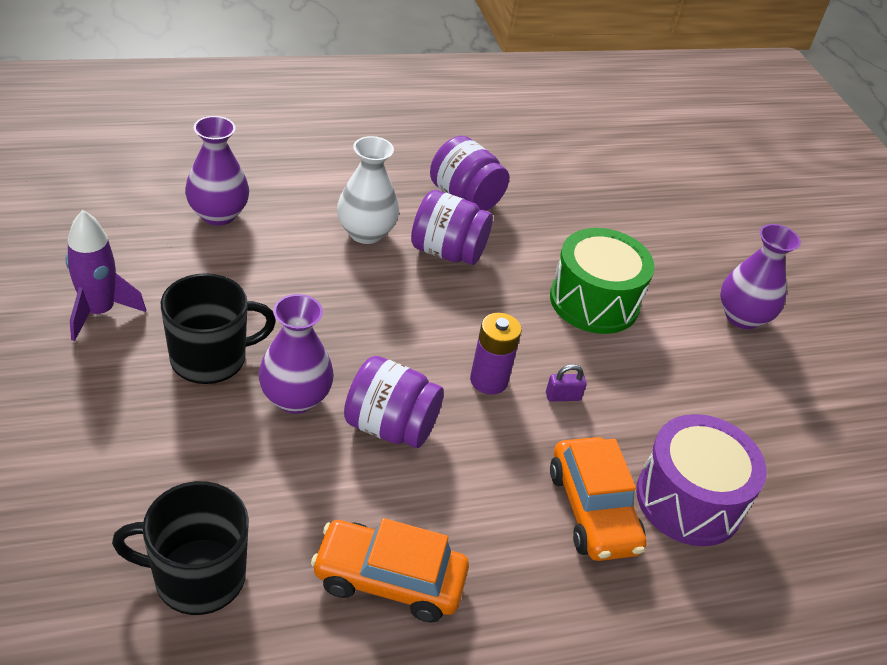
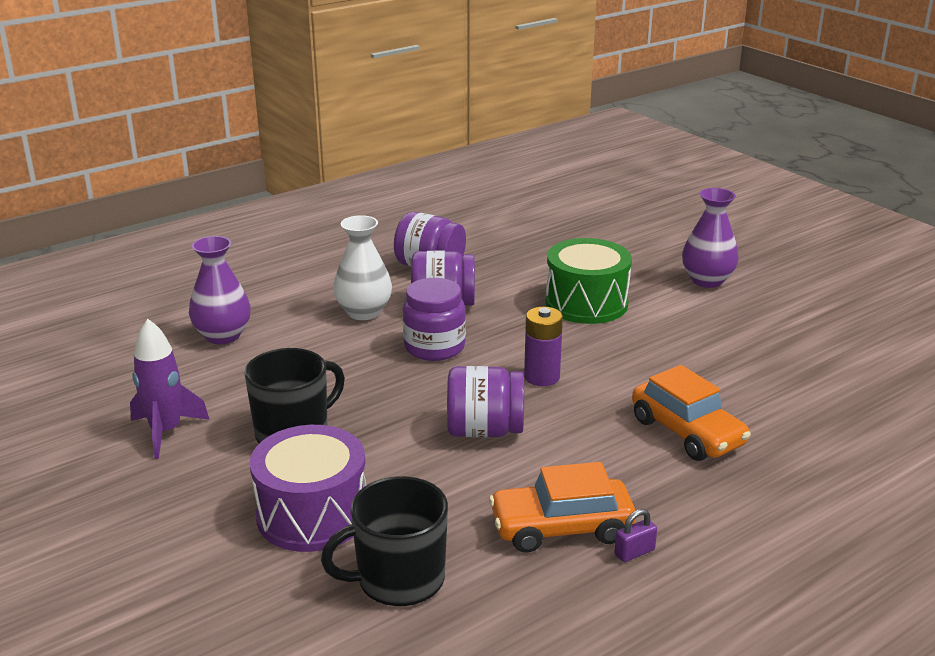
camera: 15 degrees left, 15 degrees down
purple vase [259,294,334,414] -> none
purple padlock [546,364,587,401] -> purple padlock moved to [615,509,657,562]
purple drum [636,414,767,546] -> purple drum moved to [250,425,366,552]
none -> purple jar [403,278,466,361]

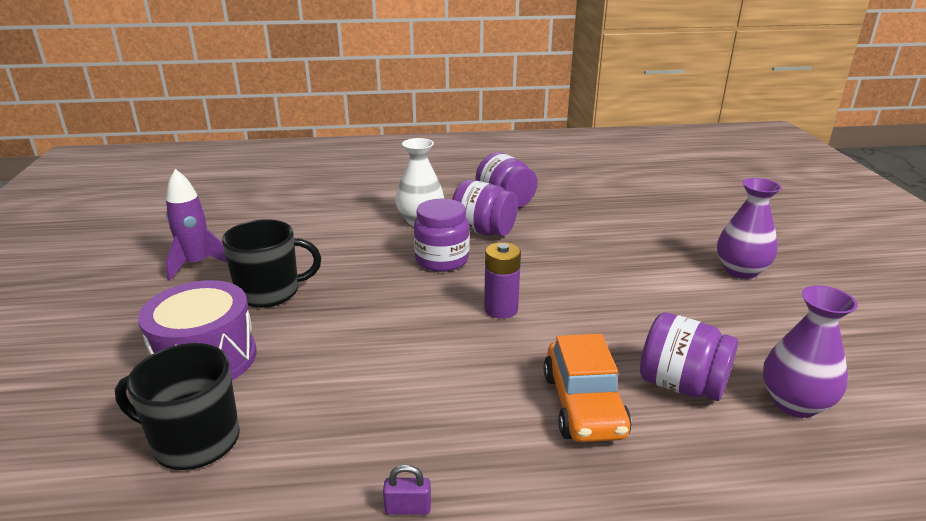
camera: 30 degrees right, 0 degrees up
purple vase [189,236,251,345] -> purple vase moved to [763,285,858,418]
purple jar [447,366,524,438] -> purple jar moved to [640,313,738,401]
orange car [489,462,635,553] -> none
green drum [545,238,632,324] -> none

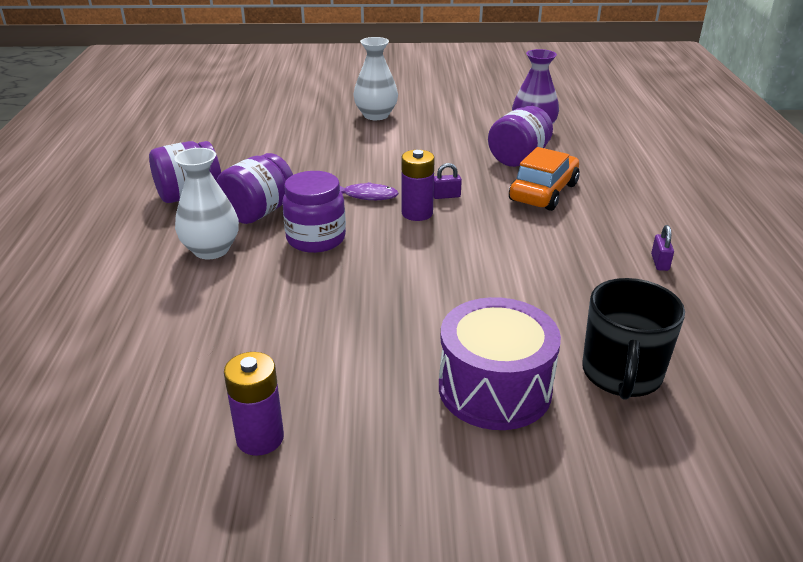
camera: 85 degrees left, 5 degrees up
purple rocket [165,169,227,281] -> purple battery [224,352,284,456]
black mug [222,219,321,308] -> none
orange car [544,334,632,442] -> orange car turned 60 degrees counterclockwise [509,147,579,211]
purple vase [717,178,782,279] -> white vase [353,37,398,120]
none -> purple fish [340,182,399,200]
none -> purple padlock [433,163,462,199]

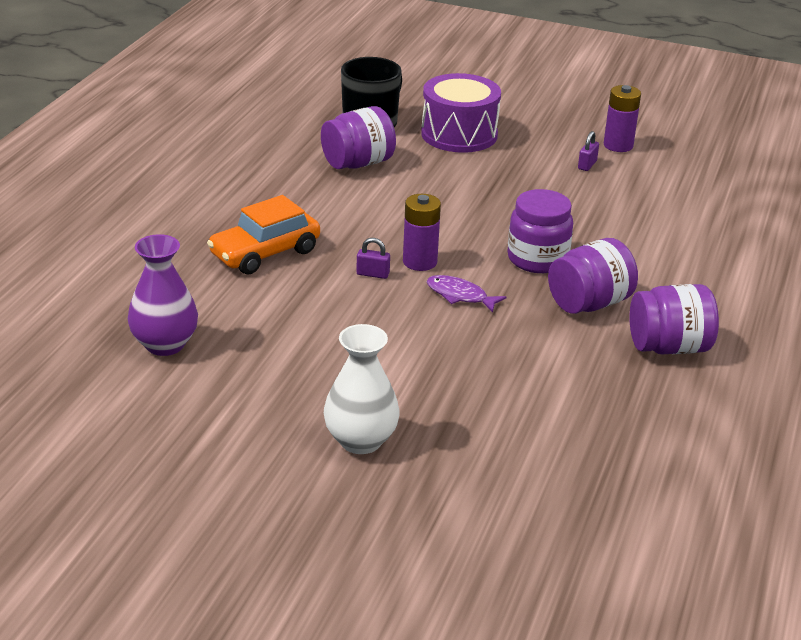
camera: 160 degrees left, 0 degrees up
white vase [174,148,239,259] -> none
purple jar [488,106,553,167] -> purple jar moved to [321,106,396,169]
purple padlock [651,225,674,271] -> purple padlock moved to [578,131,599,171]

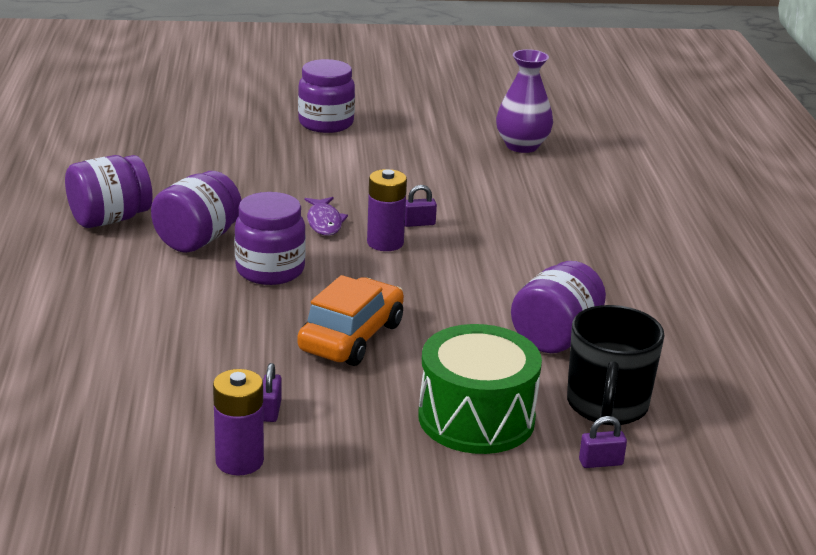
camera: 155 degrees right, 5 degrees down
orange car [207,195,320,274] -> orange car moved to [297,275,404,366]
white vase [324,324,400,454] -> purple jar [298,59,355,133]
purple drum [421,73,501,153] -> green drum [418,324,542,454]
purple fish [427,275,507,313] -> purple fish turned 75 degrees clockwise [304,197,348,236]
none -> purple padlock [579,416,627,468]

